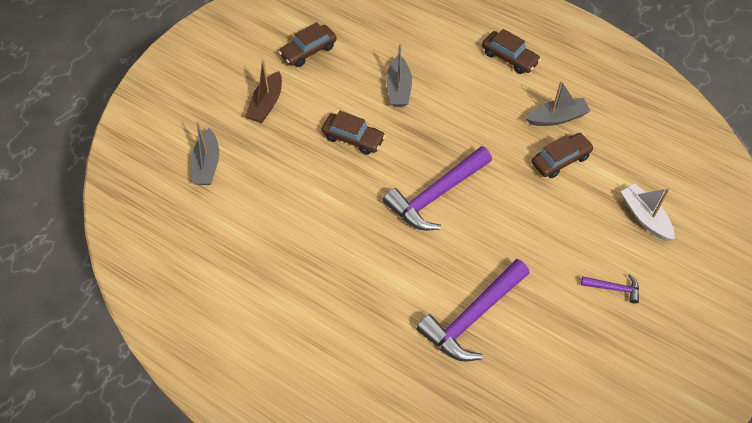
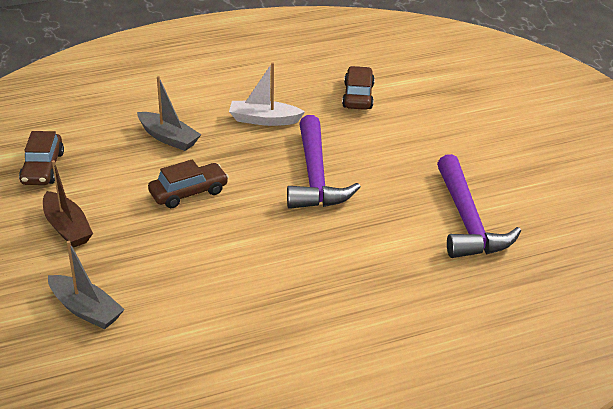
camera: 55 degrees left, 20 degrees down
brown car [482,29,541,74] -> none
grey boat [526,81,590,126] -> none
purple hammer [581,274,639,304] -> none
white boat [620,184,675,241] -> white boat moved to [229,62,305,126]

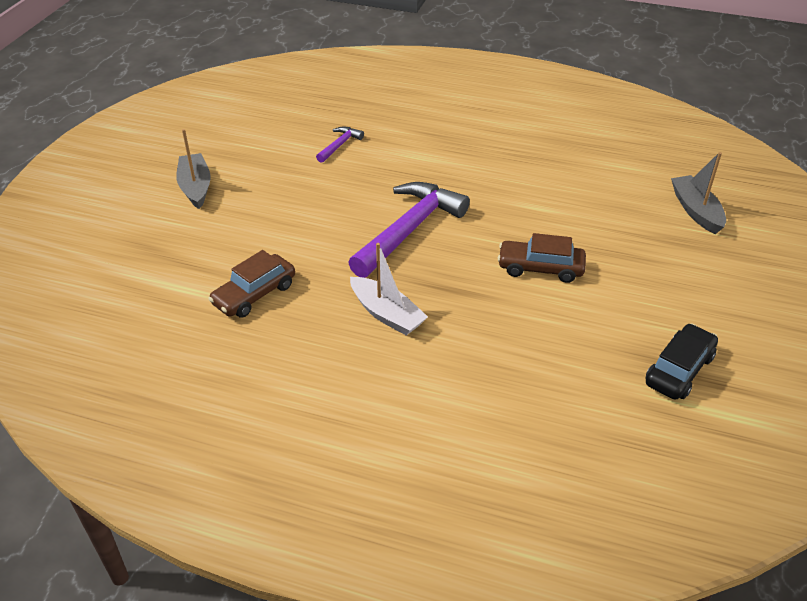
camera: 140 degrees left, 5 degrees up
brown car [19,131,64,185] -> black car [645,323,718,400]
brown boat [43,160,93,248] -> none
grey boat [137,76,201,151] -> grey boat moved to [176,129,210,209]
purple hammer [437,154,521,258] -> purple hammer [316,127,364,163], size x0.46

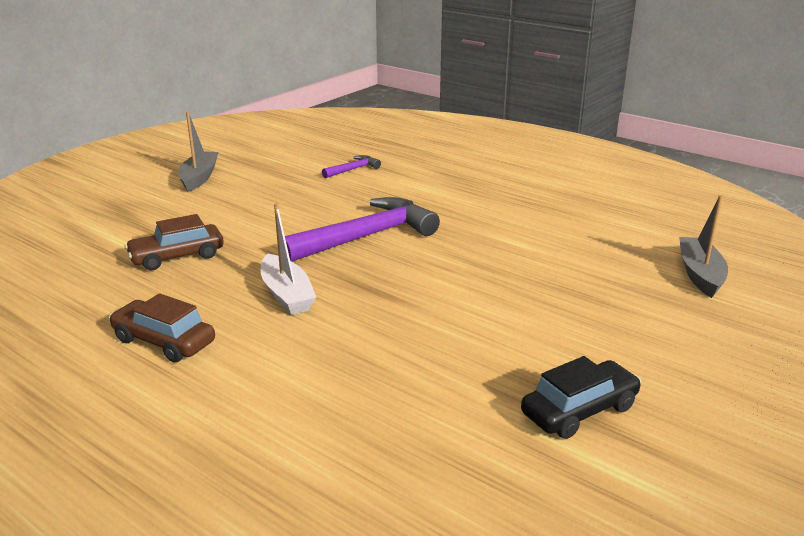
camera: 20 degrees right, 15 degrees down
brown car [498,233,586,283] -> brown car moved to [109,293,215,362]

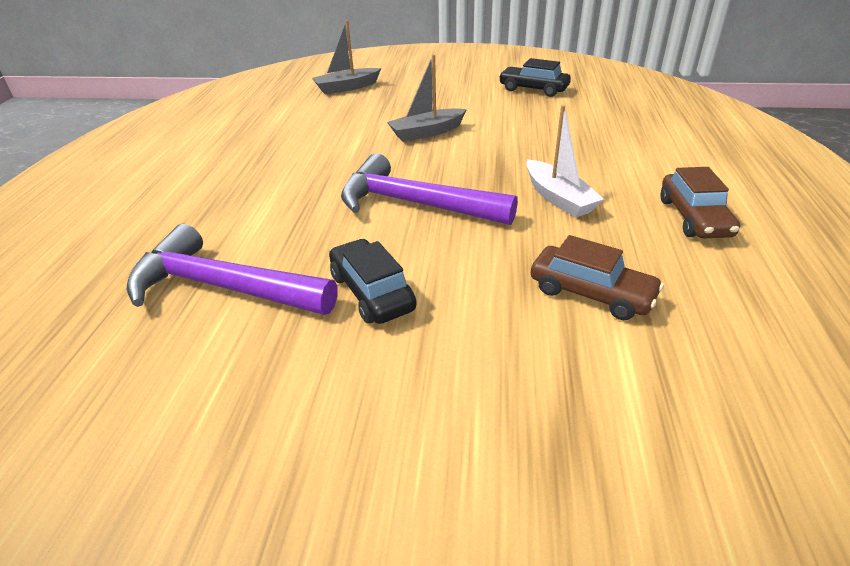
camera: 120 degrees left, 10 degrees up
grey boat [178,112,219,192] -> grey boat moved to [387,55,467,142]
white boat [261,203,316,315] -> white boat turned 120 degrees clockwise [526,105,604,218]
purple hammer [322,155,381,178] -> purple hammer [127,224,338,315], size x2.19
none -> black car [329,239,417,324]

